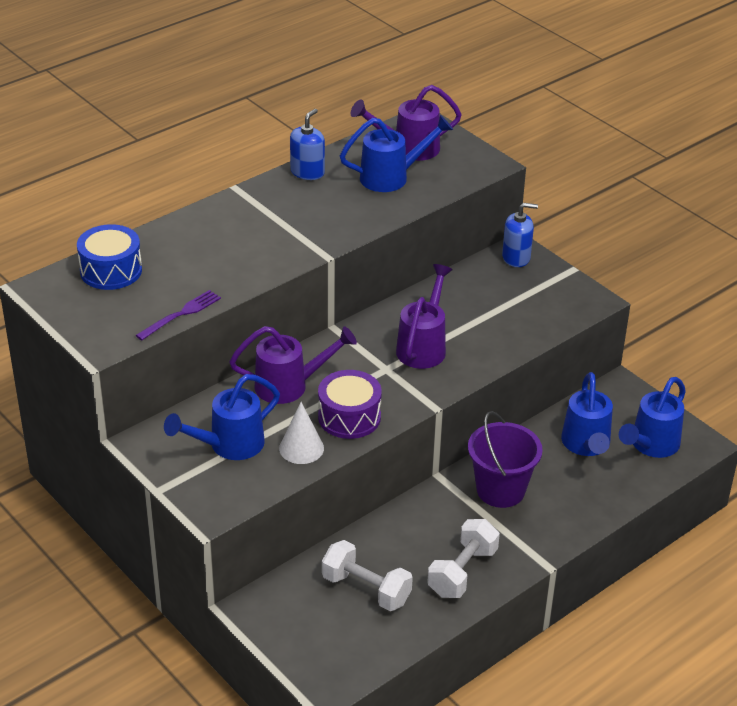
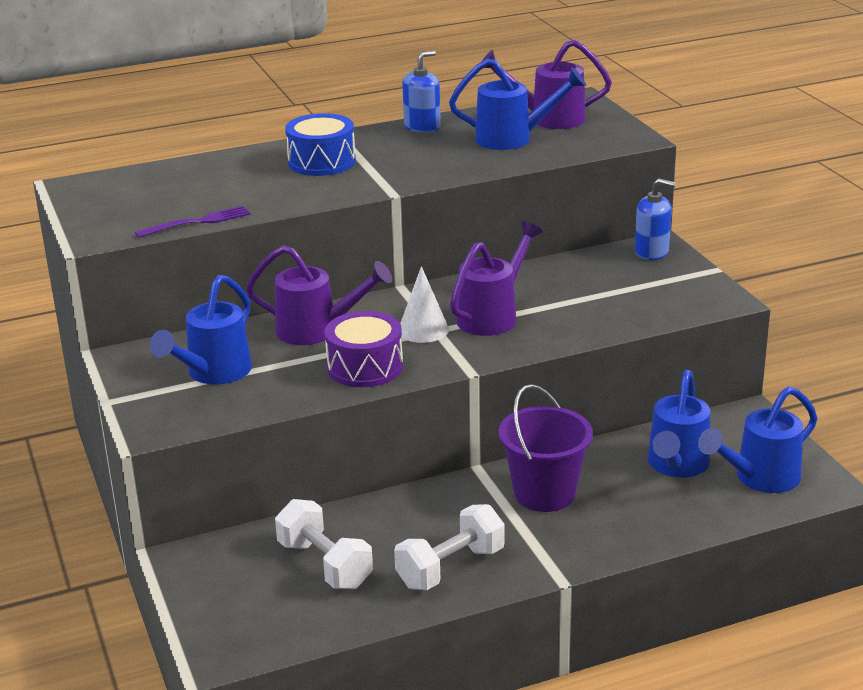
camera: 20 degrees right, 10 degrees down
blue drum [77,224,142,290] -> blue drum moved to [285,113,356,176]
blue watering can [164,374,280,460] -> blue watering can turned 45 degrees counterclockwise [150,275,252,385]
white cone [279,402,324,464] -> white cone moved to [400,266,449,343]

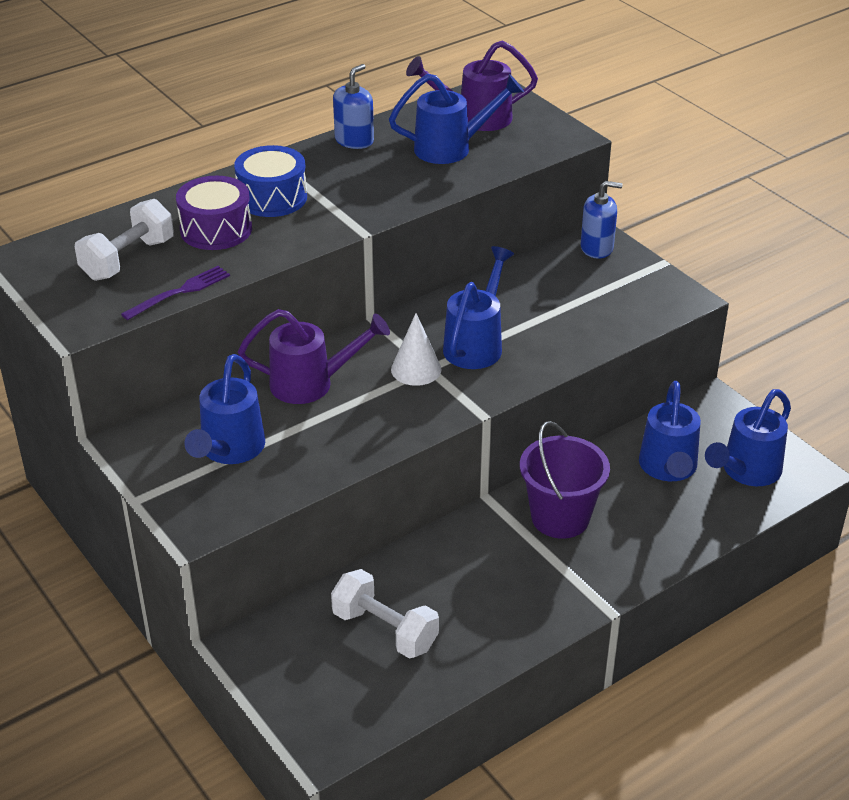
camera: 15 degrees left, 10 degrees up
purple drum [325,311,403,387] -> purple drum moved to [176,176,252,250]
white dumbbell [394,504,505,590] -> white dumbbell moved to [75,199,174,281]
purple watering can [450,221,543,336] -> blue watering can [443,246,514,369]

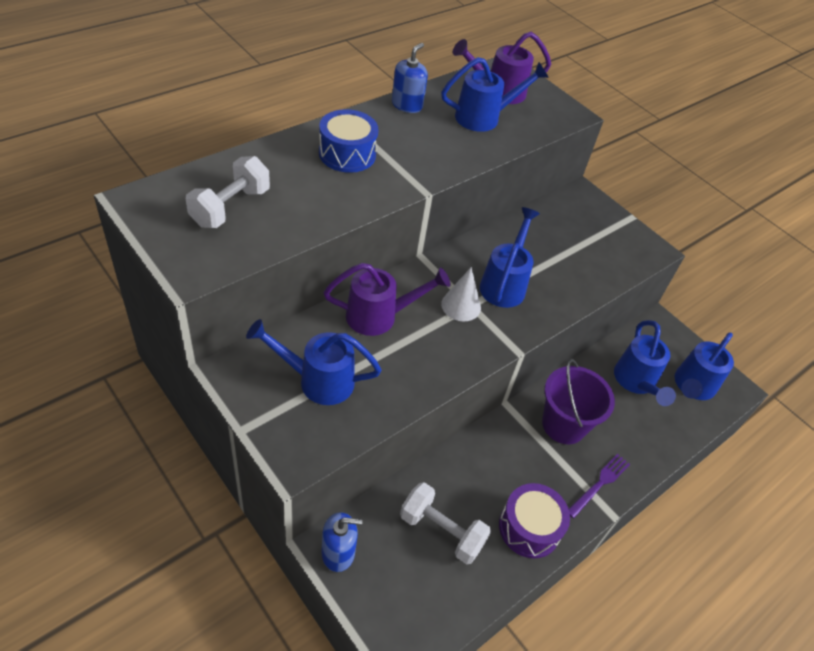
camera: 10 degrees left, 10 degrees up
purple fork [121,266,230,320] -> purple fork moved to [569,454,630,518]
purple drum [176,176,252,250] -> purple drum moved to [499,483,570,558]
blue watering can [184,354,265,464] -> blue watering can turned 90 degrees clockwise [246,319,382,405]
blue soap dispenser [581,181,623,259] -> blue soap dispenser moved to [321,512,362,572]

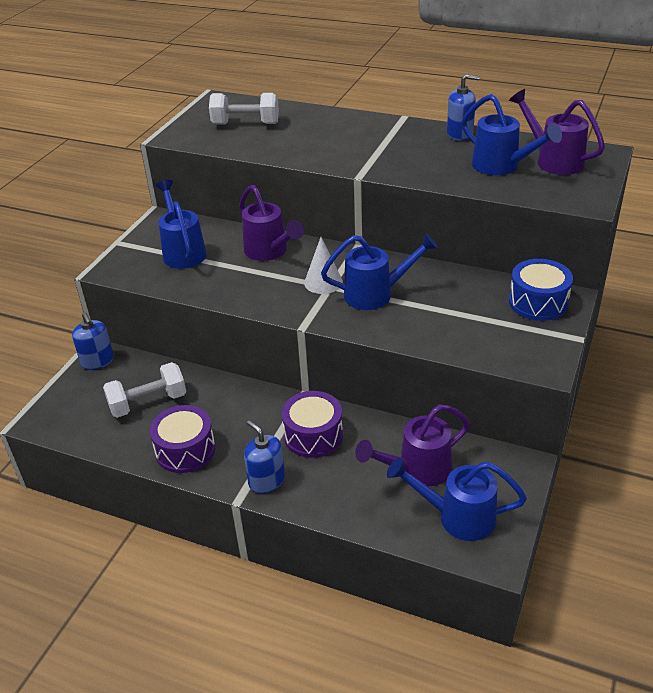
camera: 70 degrees right, 10 degrees down
blue drum [319,109,378,173] -> blue drum moved to [509,259,573,321]
white dumbbell [400,482,491,564] -> white dumbbell turned 60 degrees clockwise [103,362,186,418]
purple bucket [542,359,615,444] -> purple drum [281,391,343,458]
purple fork [569,454,630,518] -> blue soap dispenser [244,420,285,494]
blue watering can [614,320,676,406] -> purple watering can [355,404,470,487]

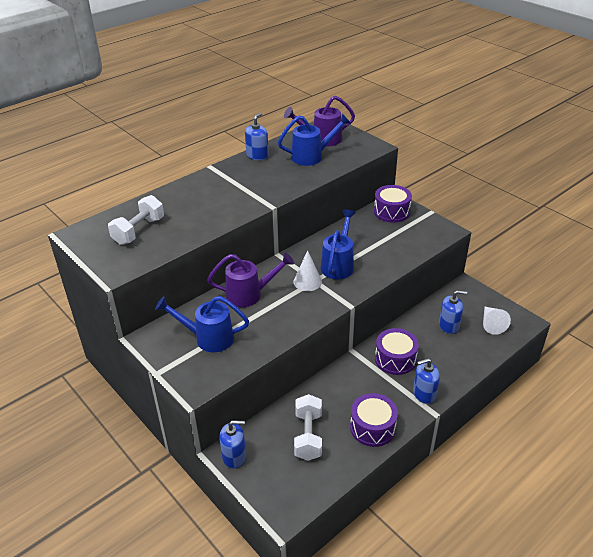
camera: 65 degrees left, 0 degrees up
purple watering can [355,404,470,487] -> blue soap dispenser [439,290,467,334]
blue watering can [387,457,527,541] -> white cone [483,307,511,335]
blue drum [509,259,573,321] -> purple drum [374,185,412,223]

